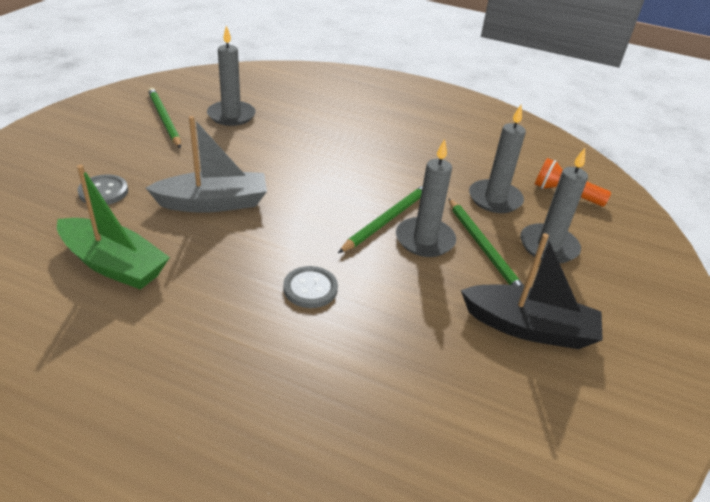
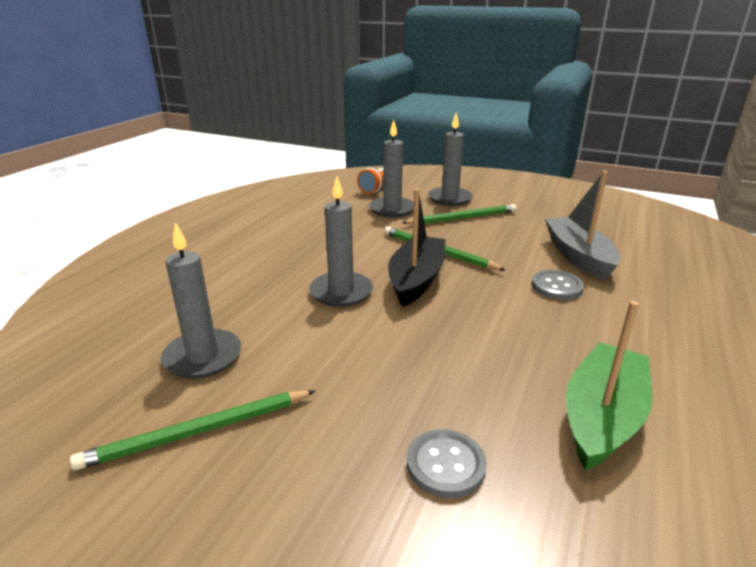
camera: 85 degrees left, 10 degrees down
grey boat [146,116,267,213] -> grey boat moved to [545,171,621,281]
grey candle [396,139,456,257] -> grey candle moved to [309,177,373,307]
black boat [461,233,603,349] -> black boat moved to [388,188,446,307]

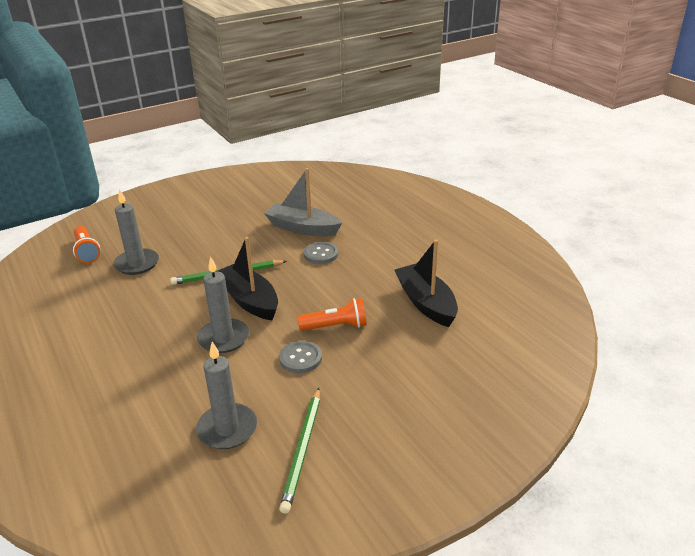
camera: 55 degrees left, 5 degrees up
green pencil [402,204,517,224] -> none
grey button [407,429,487,498] -> grey button moved to [279,341,322,373]
grey candle [428,113,473,206] -> none
green boat [566,301,652,470] -> black boat [395,240,458,327]
none -> orange flashlight [298,298,367,331]

